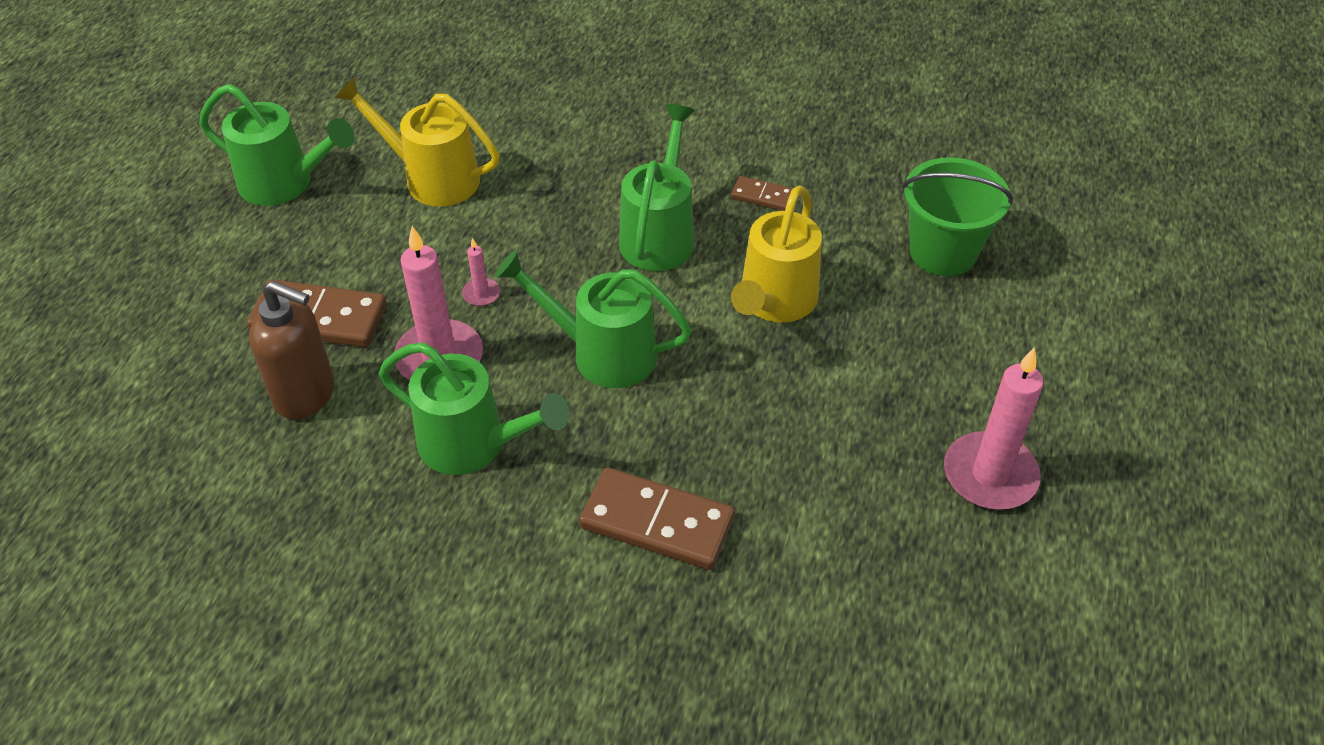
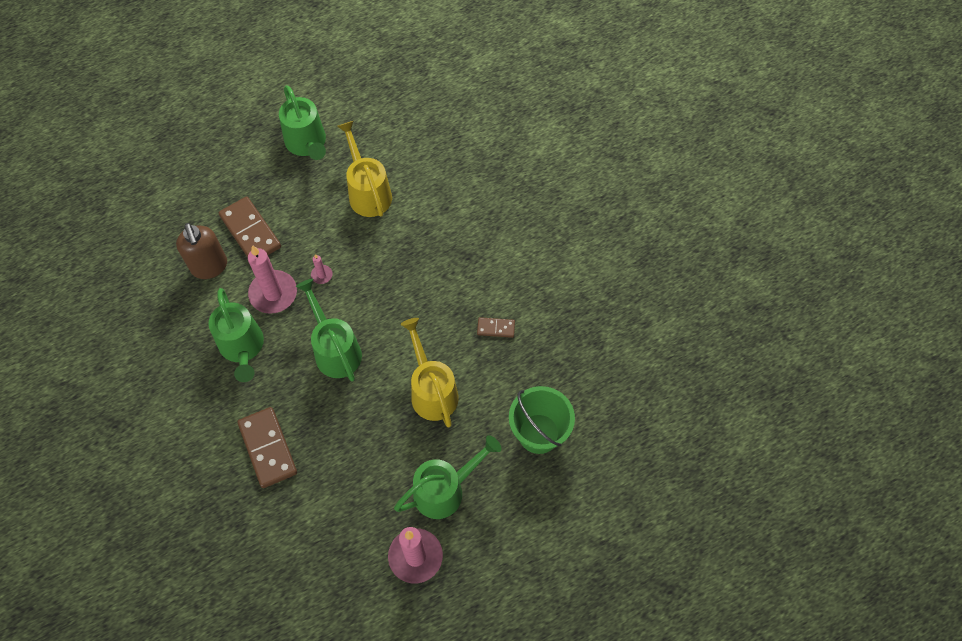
camera: 45 degrees right, 15 degrees up
green watering can [619,104,695,271] -> green watering can moved to [394,435,502,519]
brown domino [731,176,793,211] -> brown domino turned 60 degrees counterclockwise [477,317,515,338]
yellow watering can [731,185,822,323] -> yellow watering can turned 90 degrees clockwise [401,318,459,428]

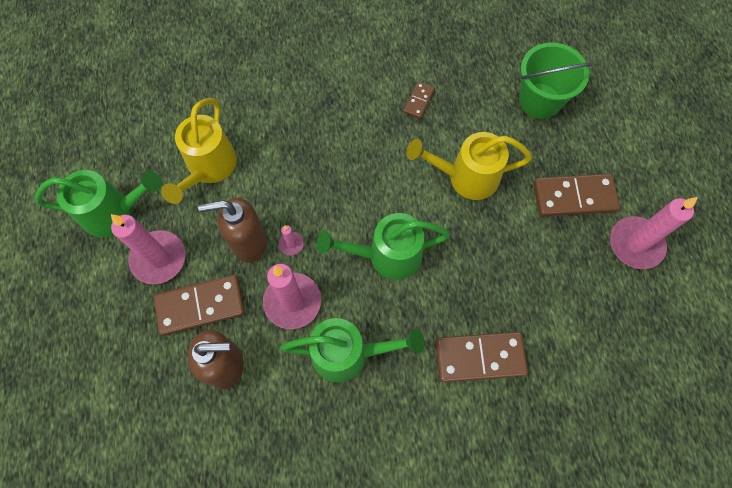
camera: 70 degrees left, 5 degrees up
yellow watering can [337,121,392,217] -> yellow watering can turned 75 degrees counterclockwise [161,98,237,204]
green watering can [394,435,502,519] -> brown domino [534,174,620,217]
none -> pink candle [111,214,186,284]
none -> brown soap dispenser [198,198,267,262]

